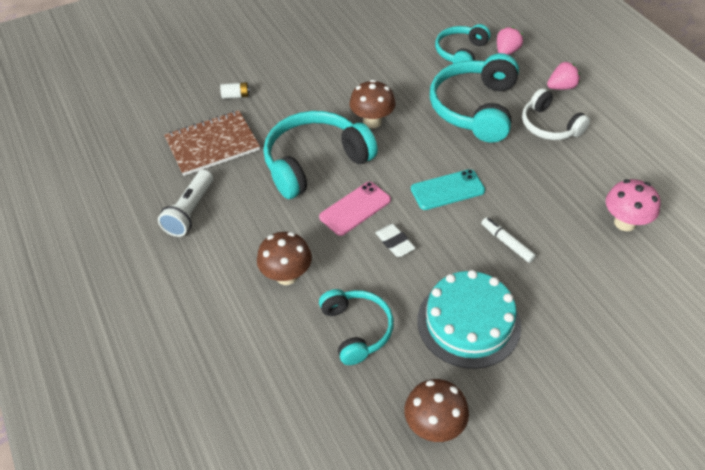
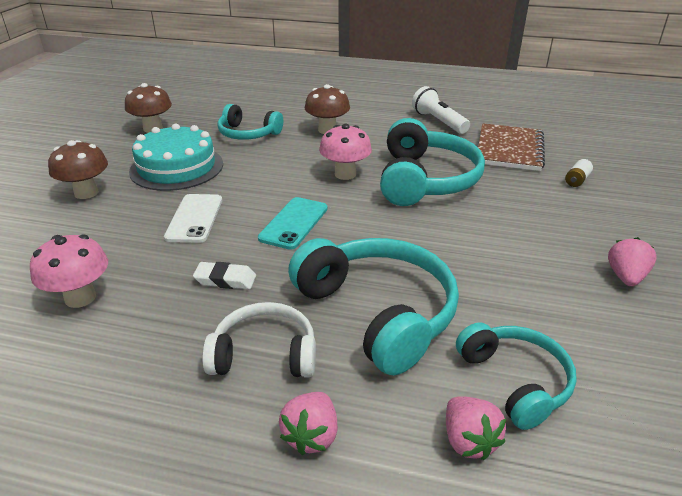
camera: 130 degrees right, 15 degrees down
pink phone [319,182,391,236] -> pink mushroom [319,124,372,180]
brown mushroom [350,80,396,128] -> brown mushroom moved to [48,140,108,199]
white eraser [375,224,415,257] -> white eraser moved to [193,262,256,289]
white marker [481,217,536,263] -> white phone [164,194,222,243]
none -> pink strawberry [608,237,656,286]

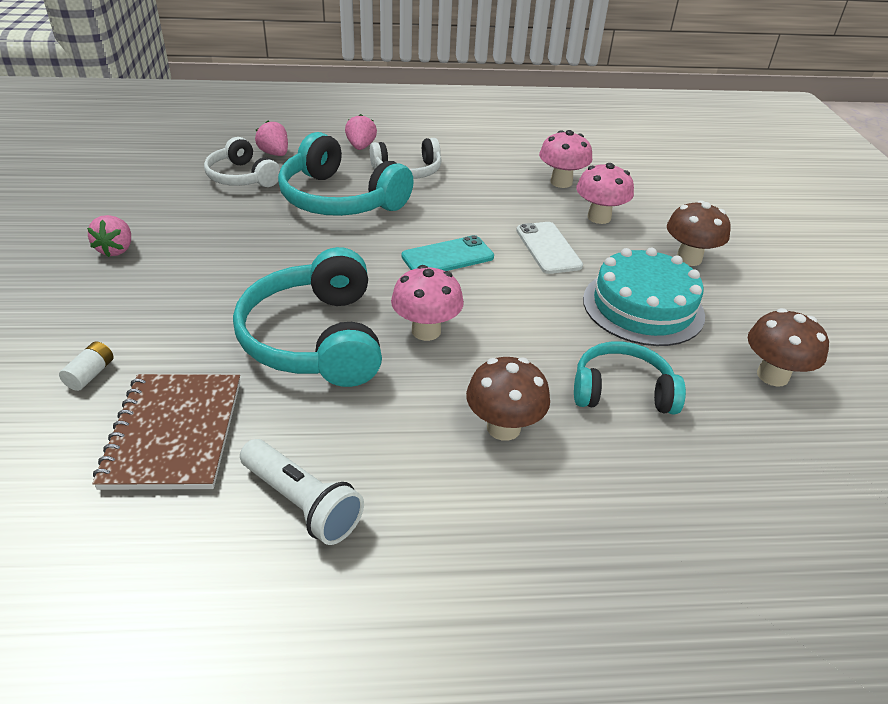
camera: 160 degrees right, 5 degrees up
white eraser [193,262,256,289] -> none
turquoise phone [258,197,328,250] -> turquoise phone turned 60 degrees clockwise [401,235,494,271]
turquoise headphones [456,322,577,430] -> white headphones [204,137,280,187]
none -> pink mushroom [576,163,634,224]

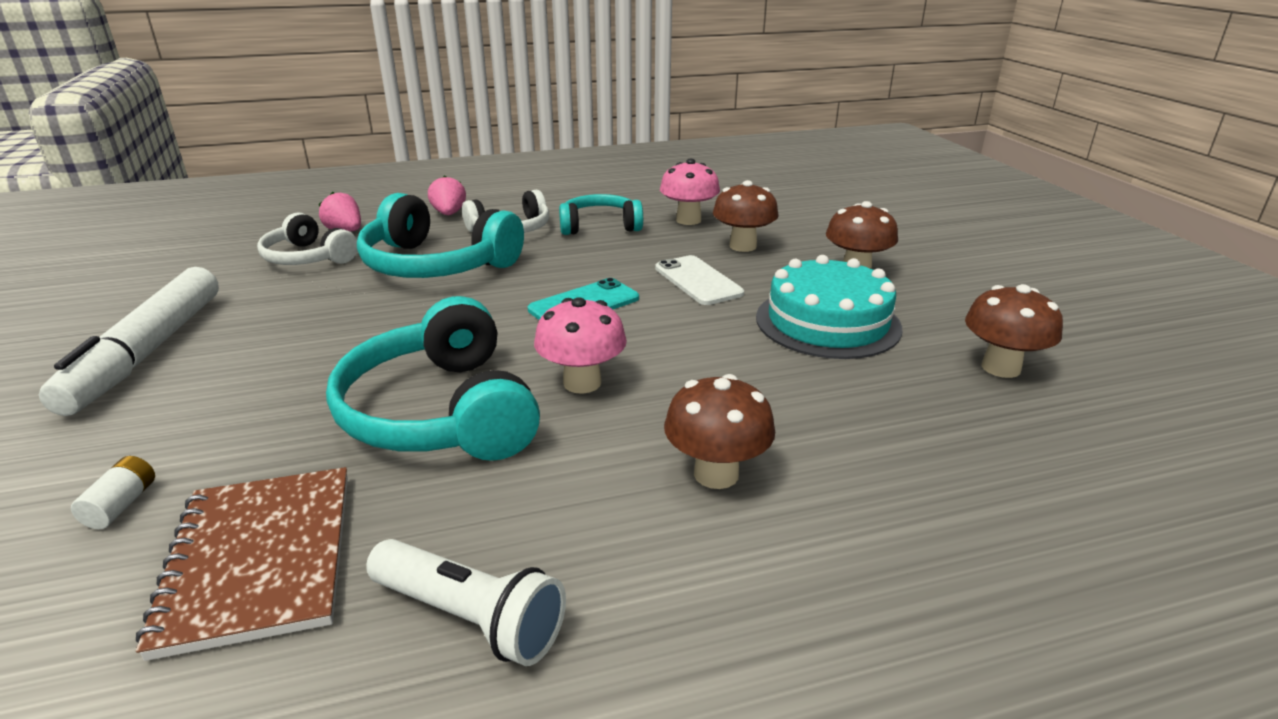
camera: 10 degrees left, 10 degrees down
pink strawberry [87,215,131,257] -> white marker [39,267,219,416]
turquoise headphones [574,341,686,415] -> turquoise headphones moved to [559,194,643,235]
pink mushroom [576,163,634,224] -> brown mushroom [713,180,778,252]

